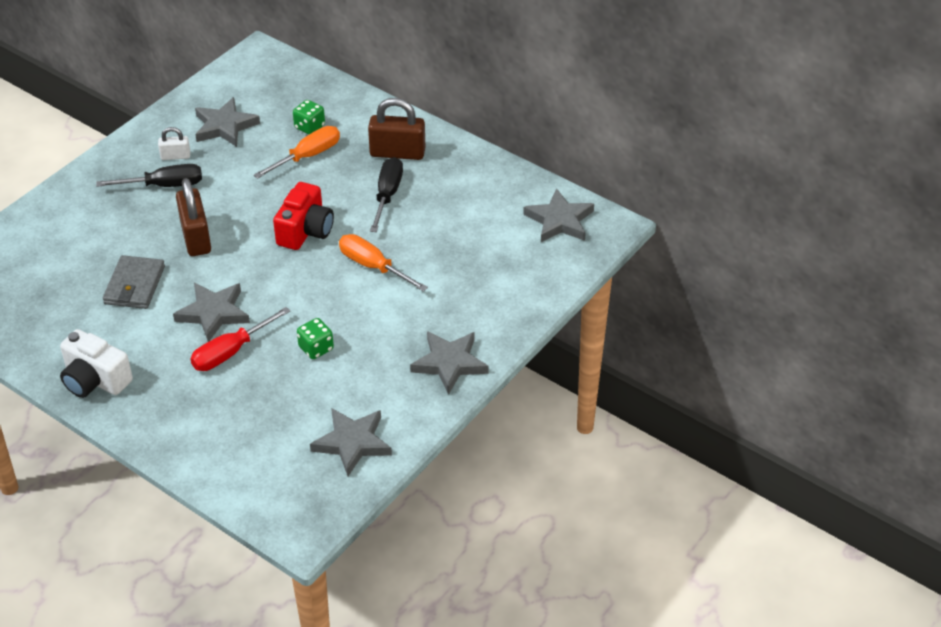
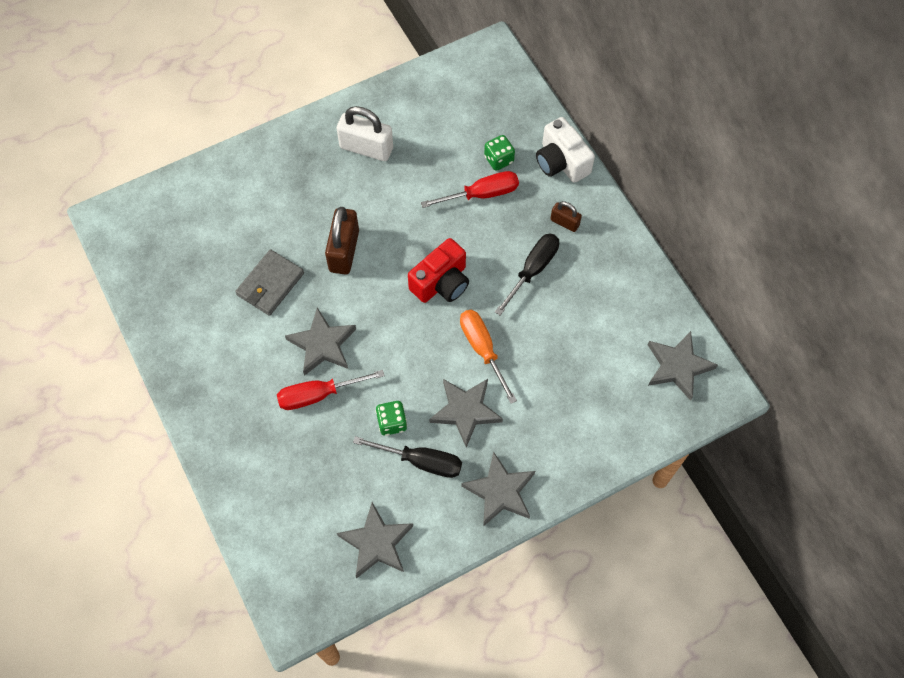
camera: 25 degrees right, 20 degrees up
white camera [60,329,133,398] -> white camera moved to [536,117,595,183]
black screwdriver [96,164,202,187] -> black screwdriver moved to [353,436,462,478]
white padlock [158,127,190,160] -> white padlock [337,106,393,161], size x1.85
grey star [195,97,260,147] -> grey star moved to [429,379,503,447]
orange screwdriver [253,126,340,179] -> red screwdriver [421,171,519,208]
brown padlock [368,98,425,160] -> brown padlock [550,201,582,232], size x0.54

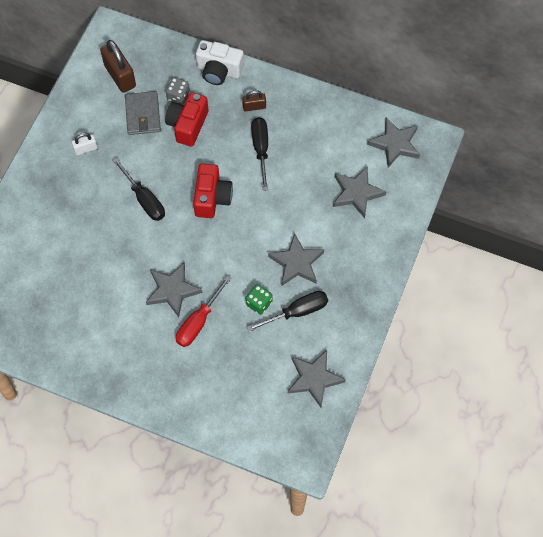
camera: 40 degrees left, 0 degrees up
grey wallet [235,249,304,316] -> grey wallet moved to [125,91,161,135]
brown padlock [325,207,359,275] -> brown padlock moved to [100,40,136,93]
white padlock [337,106,393,161] -> white padlock [72,133,98,155], size x0.54
red screwdriver [421,171,519,208] -> red camera [165,92,208,147]
orange screwdriver [460,310,517,403] -> none
grey star [461,451,535,527] -> grey star moved to [333,166,386,218]
green dice [484,135,515,171] -> grey dice [166,77,190,105]
none -> black screwdriver [112,158,165,221]

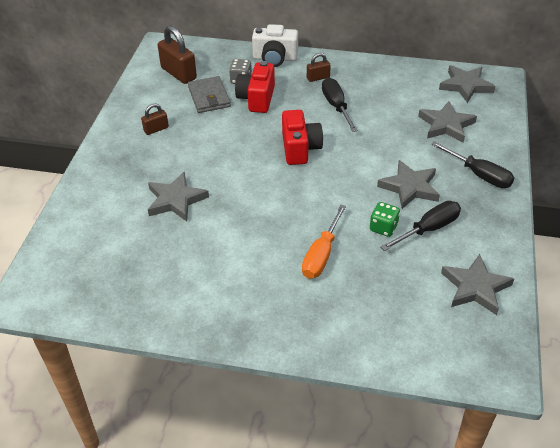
camera: 10 degrees left, 20 degrees down
white padlock [72,133,98,155] -> brown padlock [141,104,169,135]
black screwdriver [112,158,165,221] -> black screwdriver moved to [431,141,514,188]
grey star [146,262,203,317] -> grey star moved to [148,172,209,221]
red screwdriver [176,276,231,347] -> orange screwdriver [302,205,346,279]

